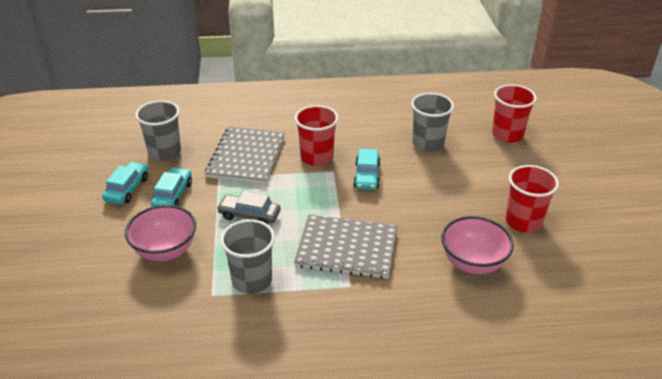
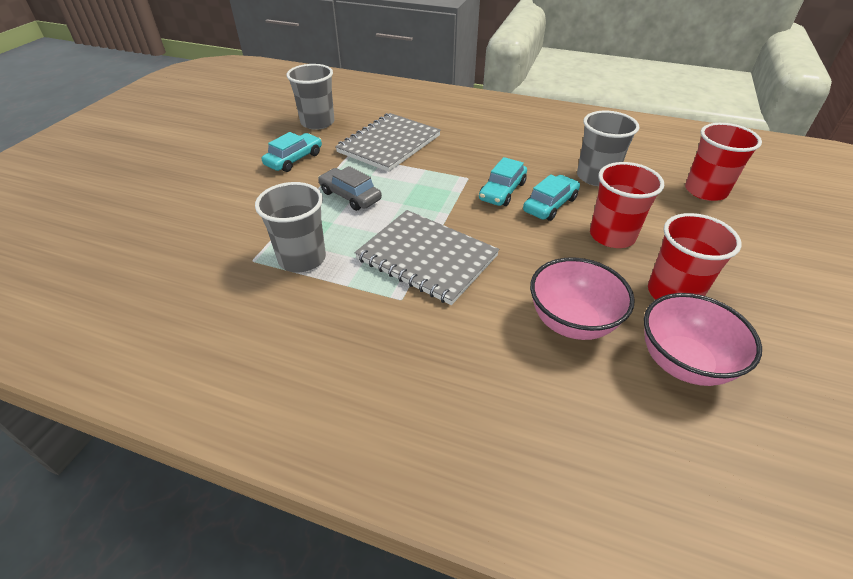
camera: 25 degrees right, 5 degrees up
turquoise car [102,162,148,204] -> turquoise car moved to [523,174,580,221]
pink bowl [125,205,196,261] -> pink bowl moved to [644,293,762,386]
red cup [295,105,338,166] -> red cup moved to [590,162,664,248]

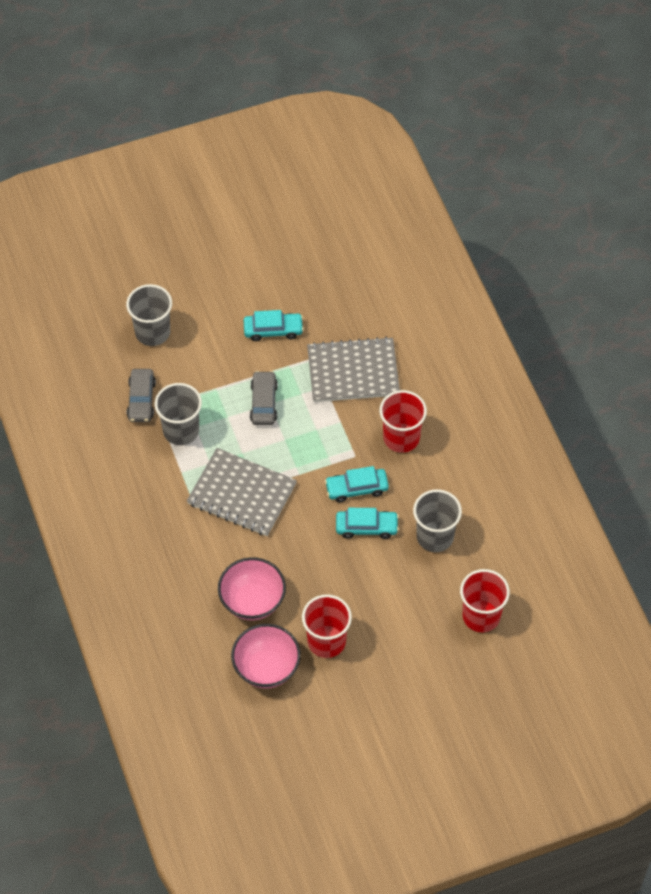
camera: 50 degrees right, 15 degrees up
grey cup [286,64,334,130] -> grey cup moved to [126,284,172,346]
grey notebook [355,210,499,305] -> grey notebook turned 60 degrees counterclockwise [187,448,297,536]
red cup [590,162,664,248] -> red cup moved to [379,390,427,453]
none -> grey car [127,369,156,422]

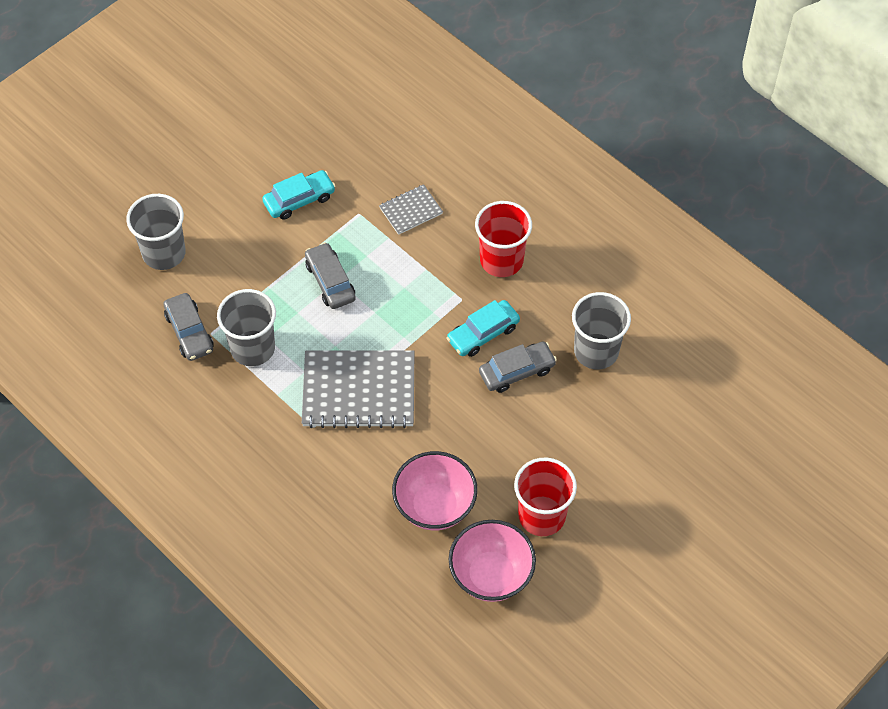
camera: 25 degrees left, 0 degrees up
grey notebook [307,337,400,402] -> grey notebook [379,184,443,235], size x0.50
turquoise car [336,508,399,539] -> grey car [479,341,557,393]
red cup [460,569,510,632] -> none

